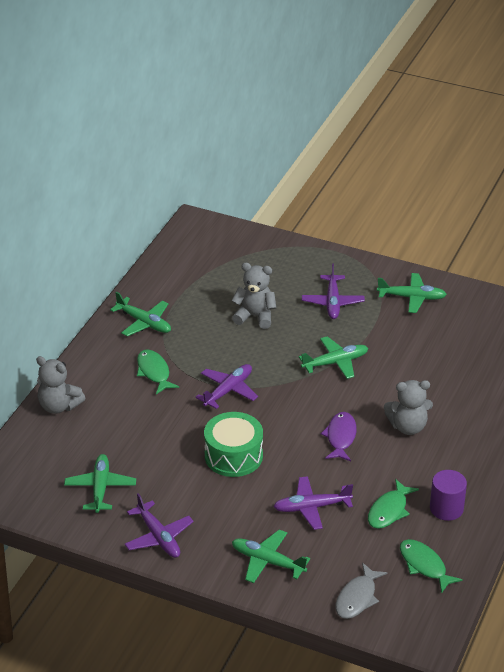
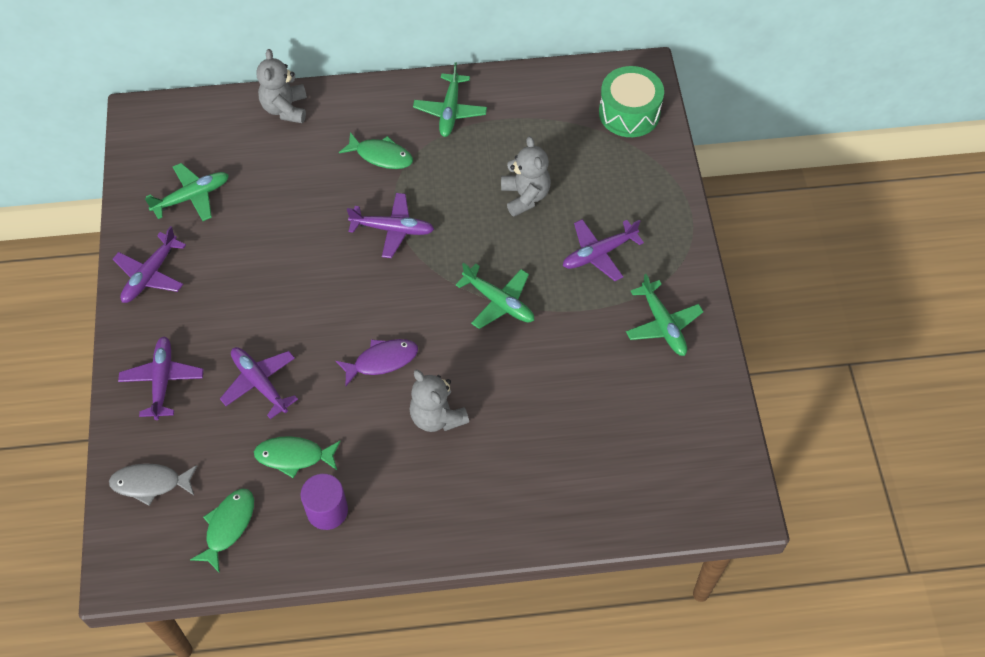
camera: 60 degrees right, 20 degrees up
green fish [137,349,179,394] -> green fish turned 75 degrees clockwise [339,132,413,169]
green drum [204,412,263,477] -> green drum moved to [599,66,664,137]
green plane [232,530,310,583] -> purple plane [118,336,204,420]

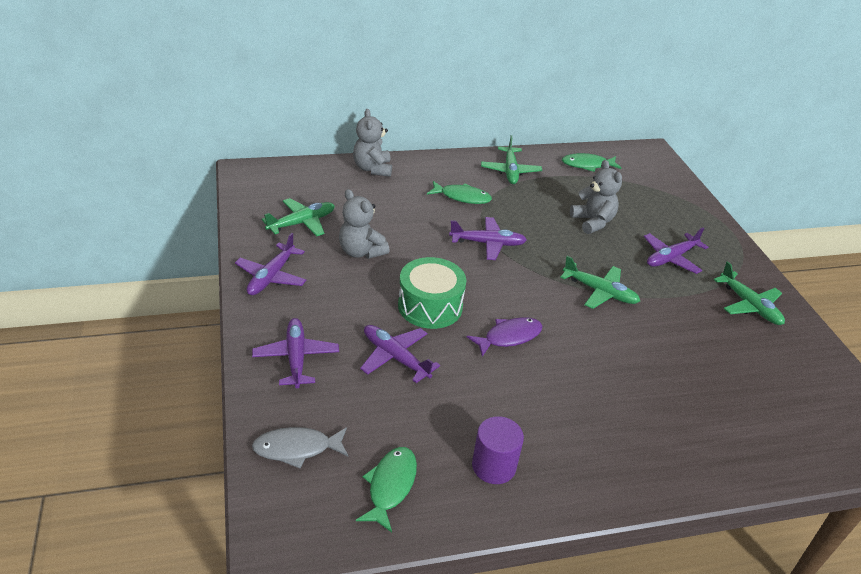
camera: 10 degrees left, 20 degrees down
green fish [254,436,341,478] -> green fish moved to [562,153,622,172]
grey teddy bear [409,370,469,432] -> grey teddy bear moved to [339,189,390,259]
green drum [599,66,664,137] -> green drum moved to [398,257,466,329]

